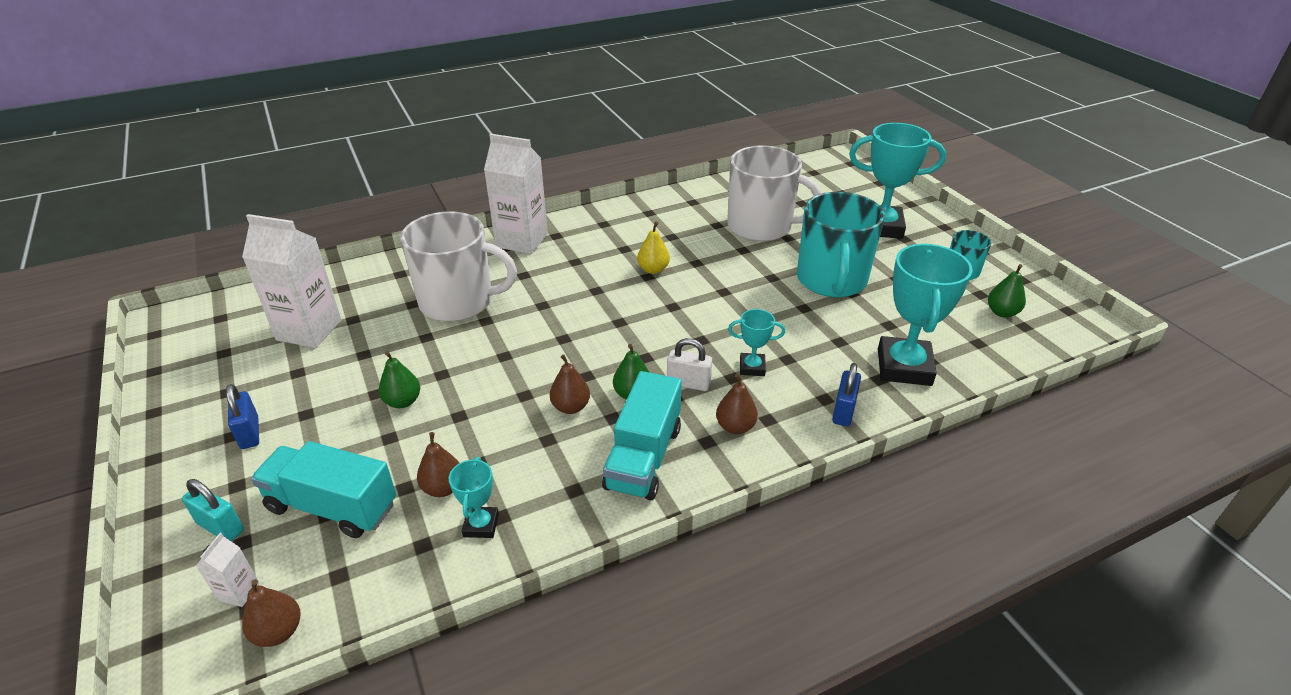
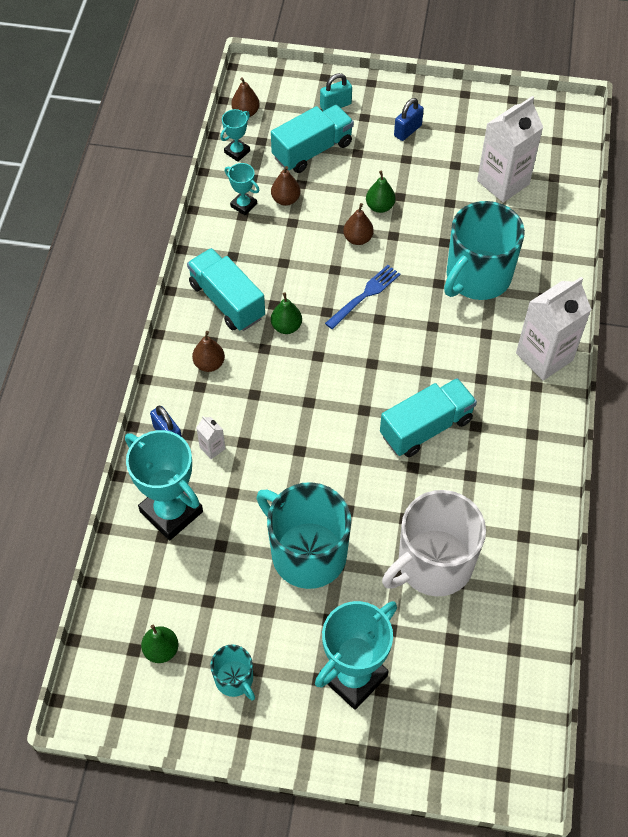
camera: 125 degrees right, 20 degrees up
white carton [196,533,260,607] -> white carton moved to [196,416,225,459]
blue padlock [226,384,259,449] -> blue padlock turned 60 degrees counterclockwise [394,98,424,141]
white mug [401,212,517,322] -> turquoise mug [444,201,525,300]
brown pear [550,354,590,414] -> brown pear moved to [343,203,374,245]
yellow pear [637,222,670,274] -> turquoise truck [380,378,477,457]
white padlock [667,338,712,391] -> none
turquoise trophy [728,309,785,376] -> turquoise trophy moved to [220,109,250,162]
none -> blue fork [325,265,400,329]

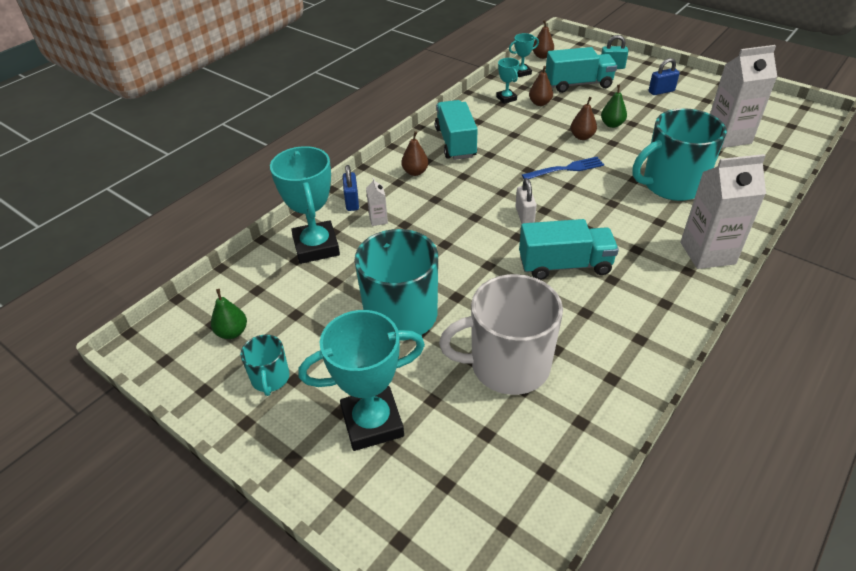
camera: 30 degrees right, 15 degrees down
green pear [271,292,302,334] -> none
none -> white padlock [515,178,537,224]

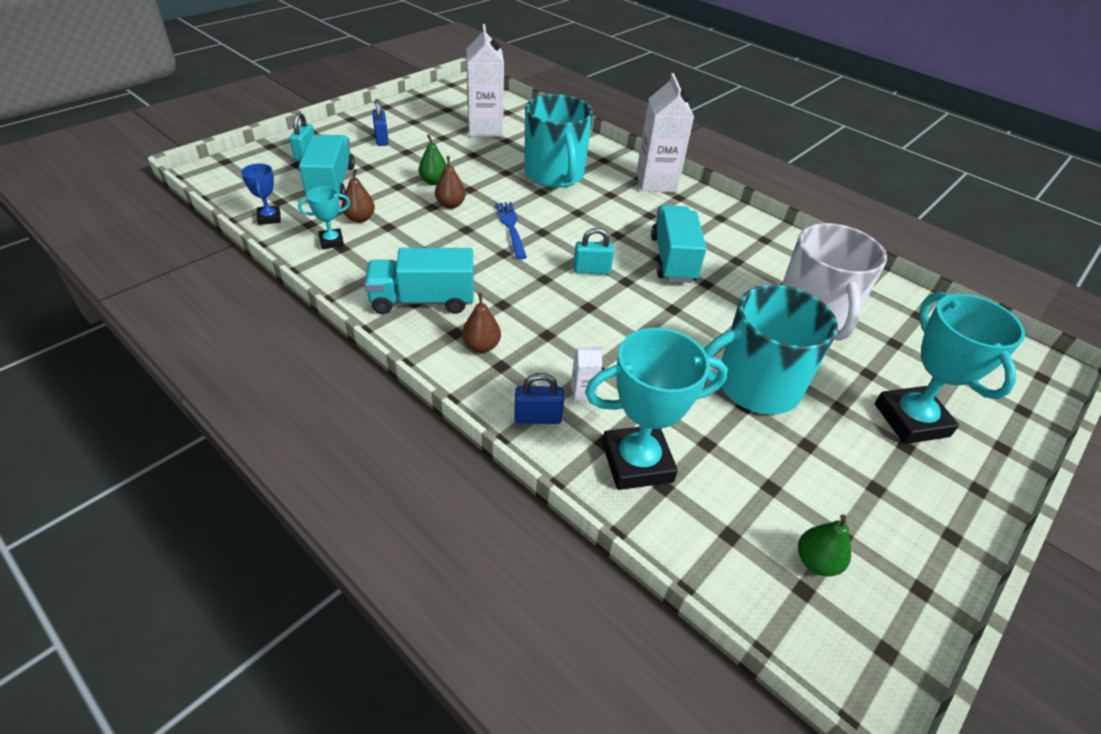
camera: 90 degrees left, 0 degrees up
turquoise mug [240,335,290,396] -> none
turquoise trophy [509,33,539,77] -> blue trophy [241,164,281,225]
white padlock [515,178,537,224] -> turquoise padlock [573,228,614,274]
brown pear [533,20,554,59] -> none

